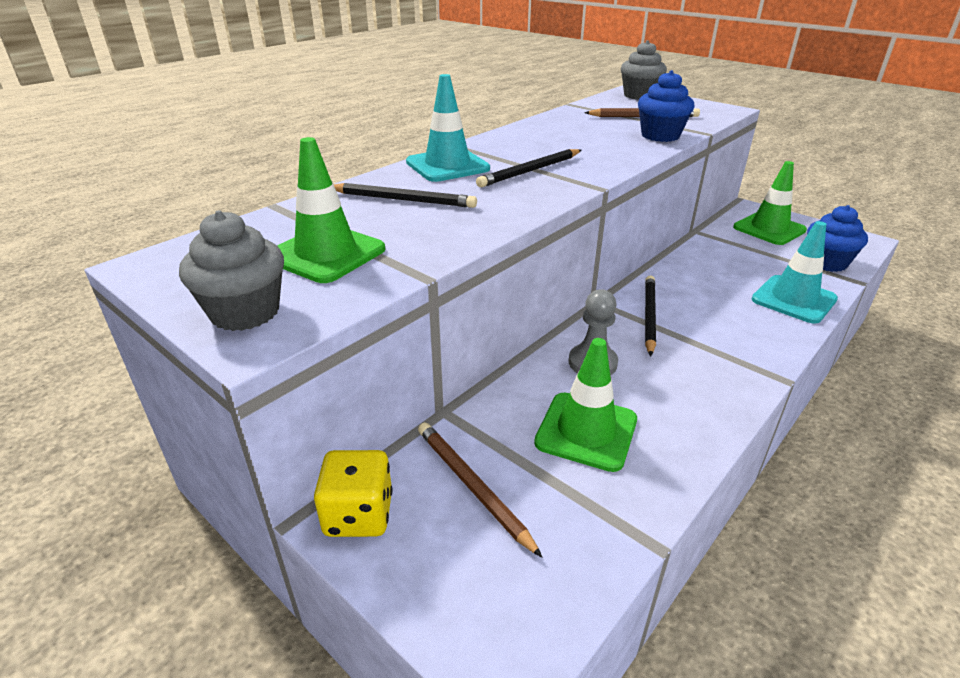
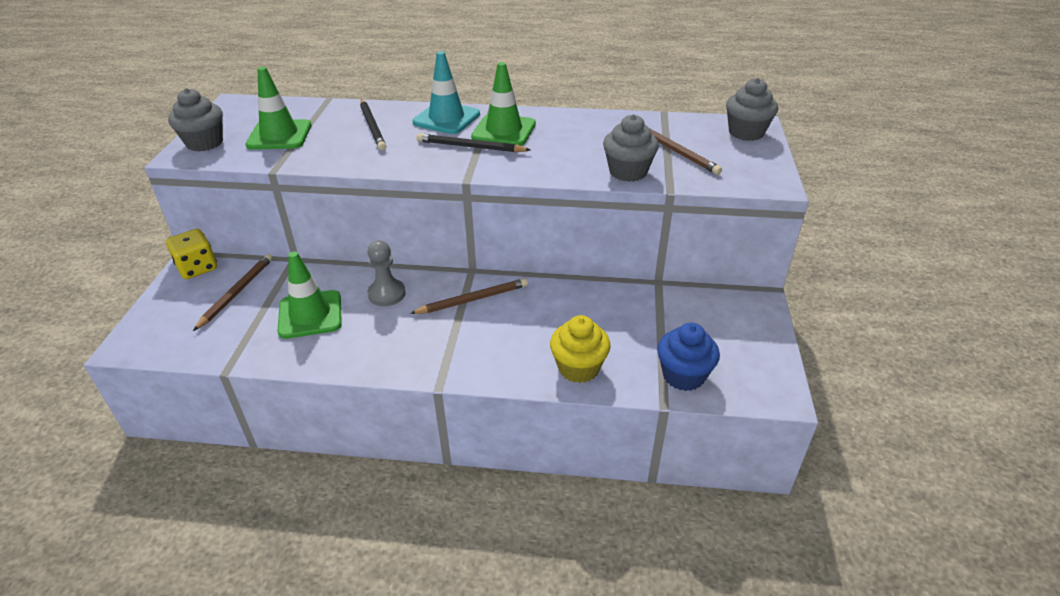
camera: 55 degrees right, 5 degrees up
blue cupcake [638,70,695,142] -> grey cupcake [603,114,659,182]
black pencil [645,276,656,356] -> brown pencil [410,278,528,314]
green traffic cone [733,161,807,245] -> green traffic cone moved to [471,62,536,146]
turquoise traffic cone [752,221,838,324] -> yellow cupcake [550,315,611,383]

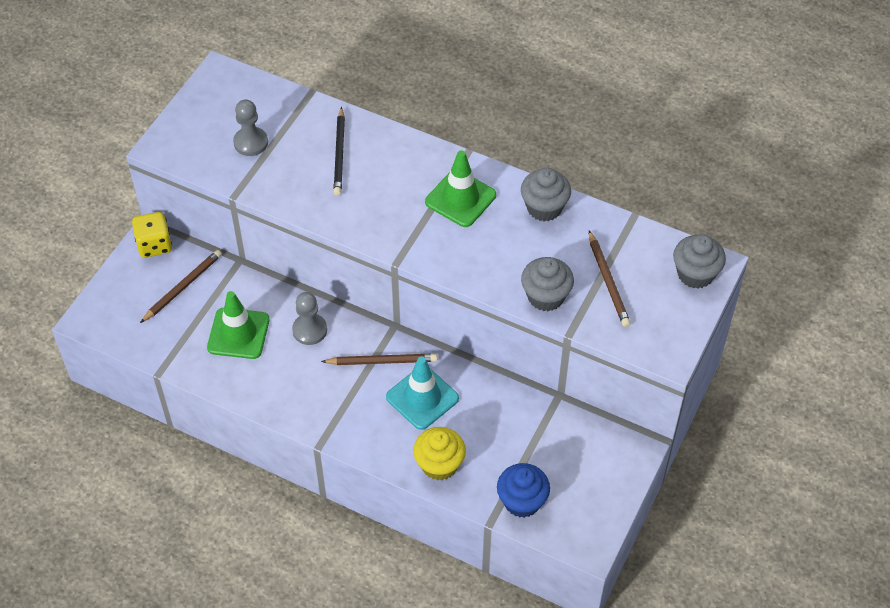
camera: 20 degrees right, 15 degrees up
grey cupcake [168,88,223,152] -> grey cupcake moved to [521,168,571,221]
green traffic cone [245,67,311,150] -> grey pawn [233,99,268,156]
turquoise traffic cone [412,51,480,134] -> turquoise traffic cone moved to [386,356,459,430]
black pencil [416,133,530,152] -> none

